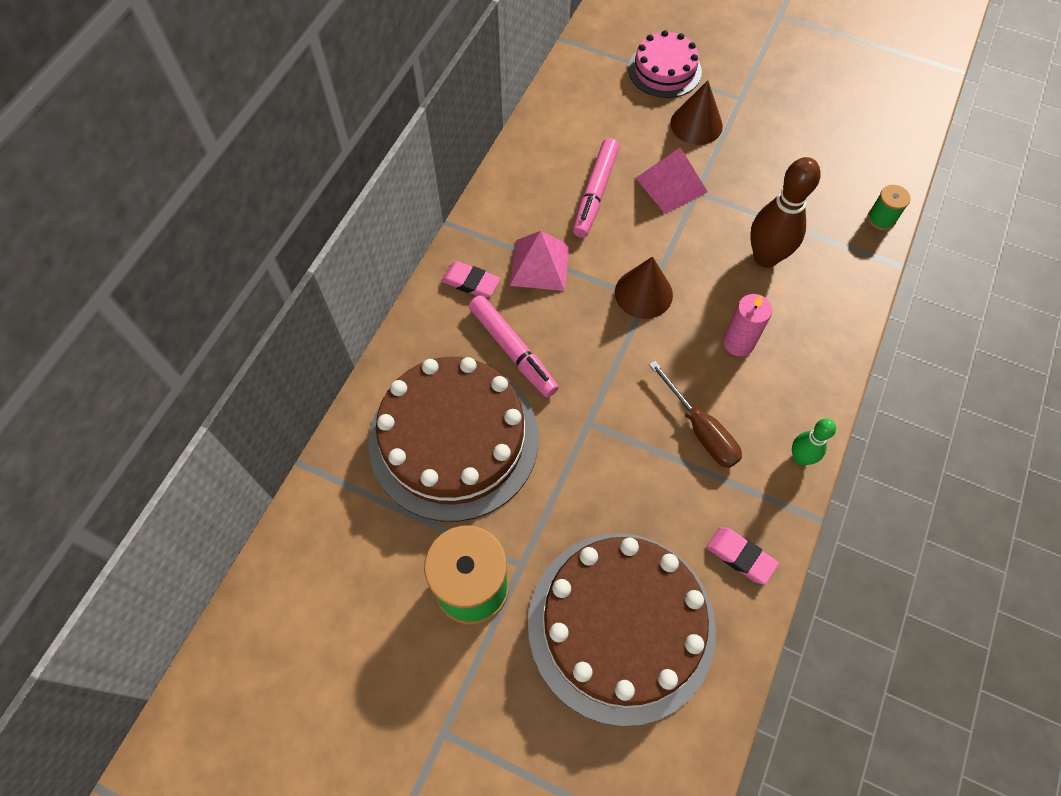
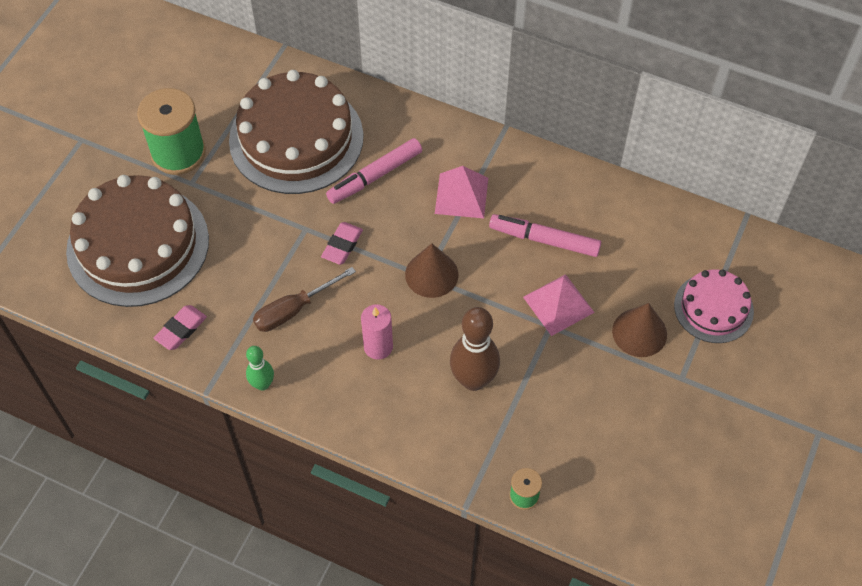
camera: 90 degrees right, 5 degrees down
pink eraser [441,261,501,298] -> pink eraser moved to [321,222,363,265]

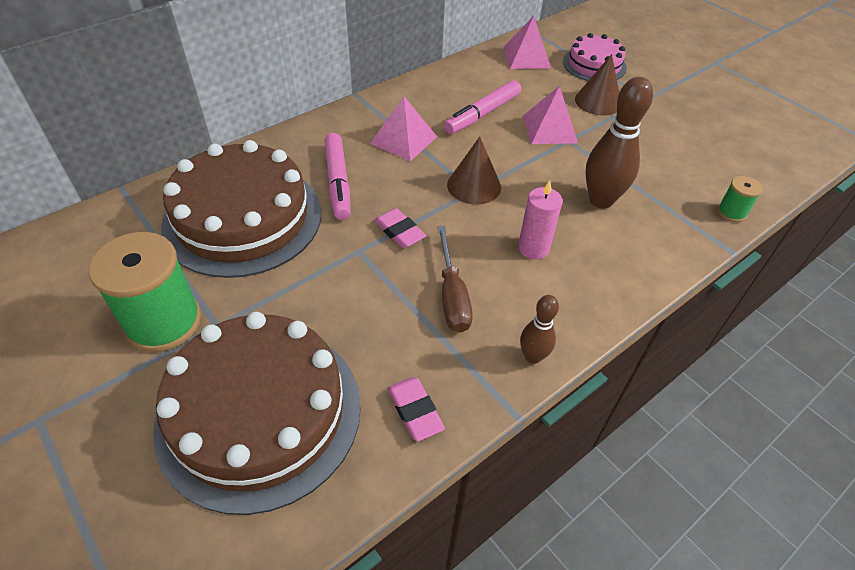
camera: 65 degrees left, 10 degrees down
green bowling pin [246,346,274,391] -> brown bowling pin [520,295,559,364]
none -> pink pyramid [503,16,551,69]

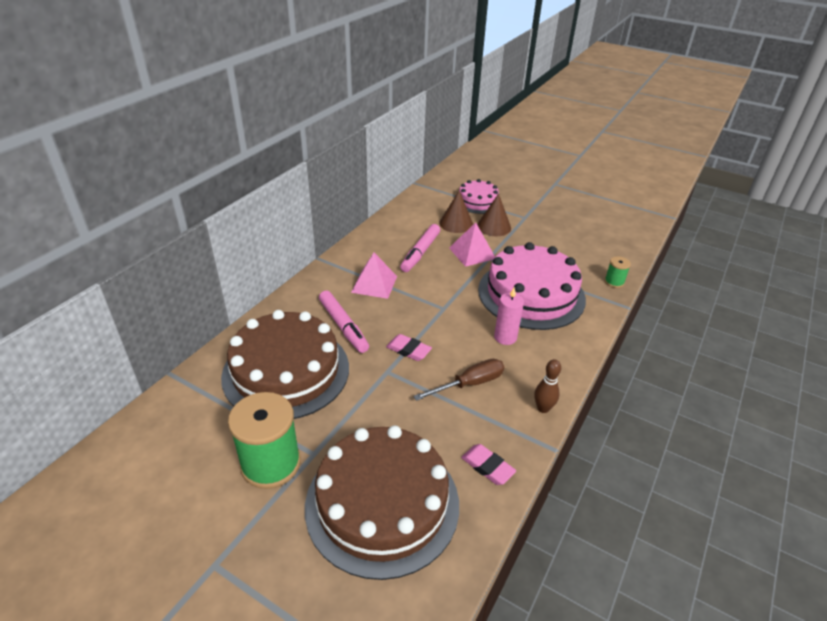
camera: 20 degrees left, 10 degrees down
brown screwdriver [437,226,473,333] -> brown screwdriver turned 90 degrees counterclockwise [413,359,504,401]
brown cone [447,137,501,205] -> brown cone moved to [439,191,473,233]
pink pyramid [503,16,551,69] -> none
brown bowling pin [585,77,653,209] -> pink cake [478,242,586,330]

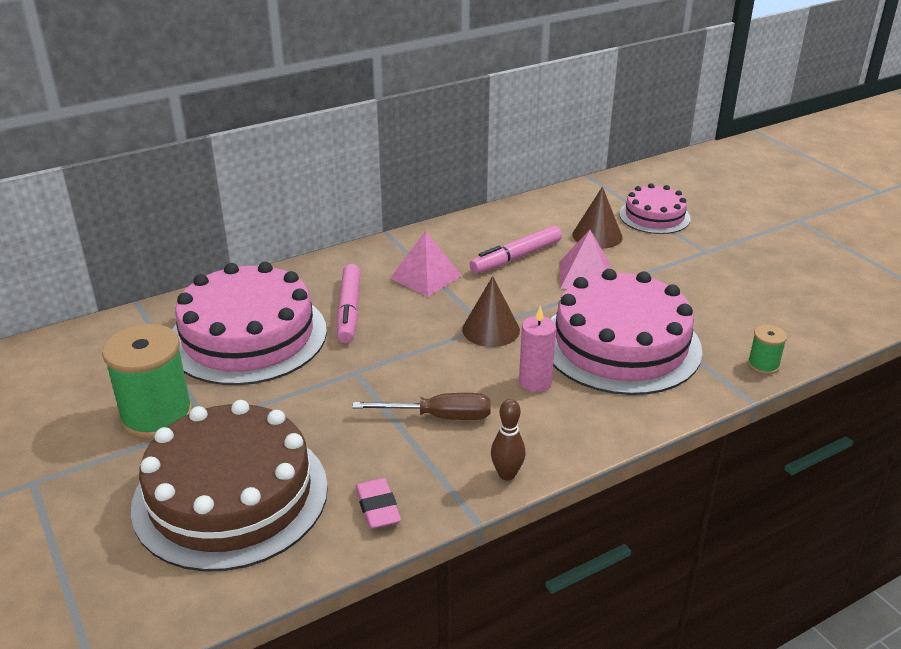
camera: 30 degrees right, 5 degrees down
brown cake [221,310,349,419] -> pink cake [172,262,327,385]
pink eraser [386,334,432,361] -> none
brown cone [477,193,511,236] -> brown cone moved to [462,276,520,347]

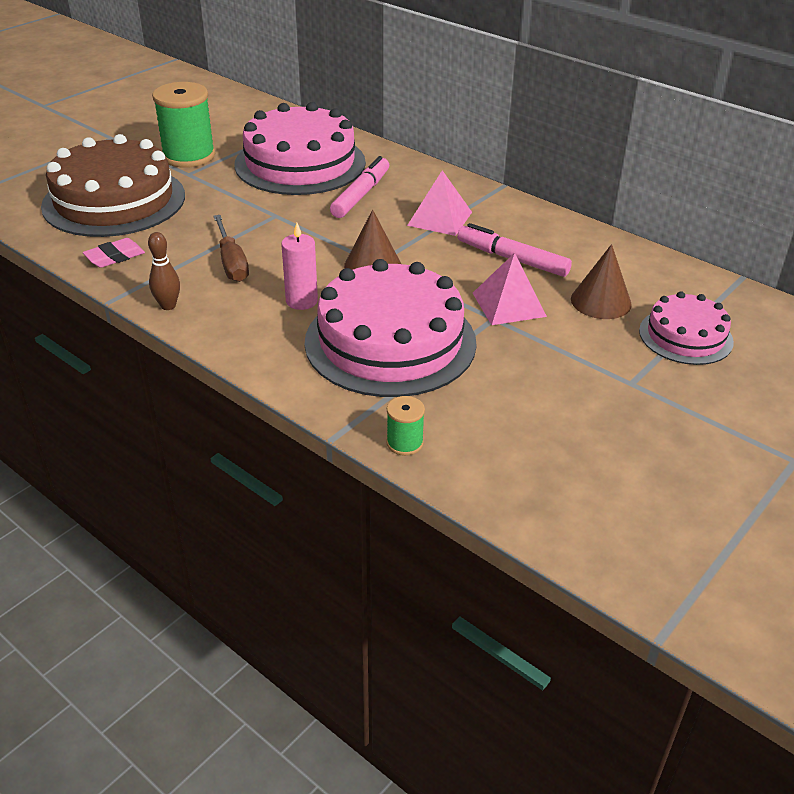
camera: 70 degrees right, 5 degrees up
pink marker [337,264,361,343] -> pink marker turned 135 degrees clockwise [330,156,389,218]

